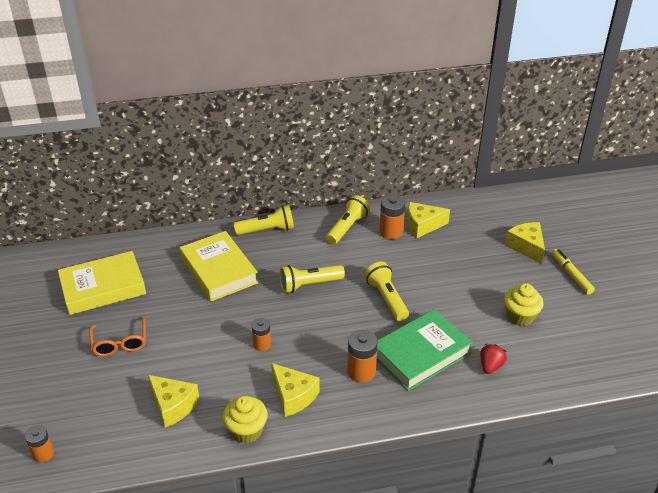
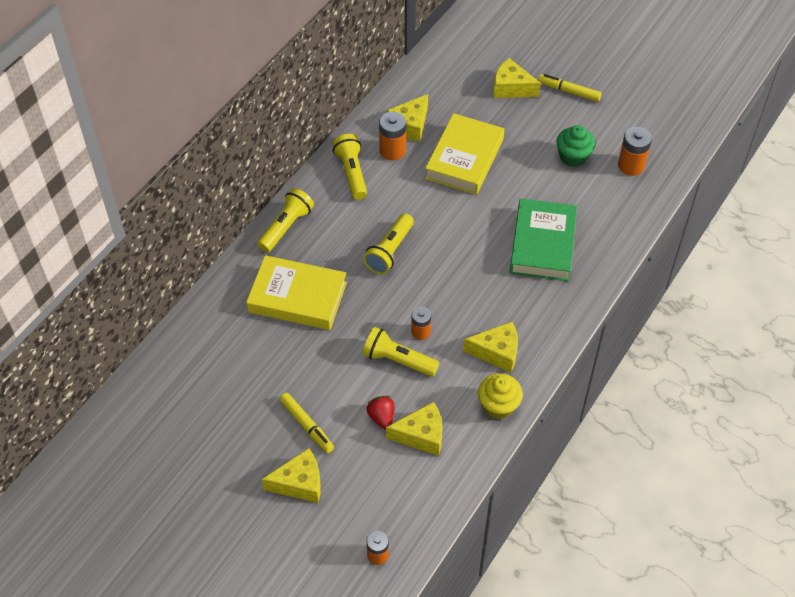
camera: 45 degrees left, 15 degrees up
yellow book [58,251,146,315] -> yellow book moved to [425,113,504,195]
orange glasses [89,317,146,356] -> yellow marker [279,393,334,453]
orange battery [347,330,378,382] -> orange battery moved to [618,127,652,176]
yellow flashlight [365,262,409,321] -> yellow flashlight moved to [363,327,440,377]
red strawberry [480,344,507,374] -> red strawberry moved to [366,396,395,429]
yellow cupcake [504,283,544,326] -> green cupcake [556,125,596,167]
none -> yellow cheese [262,448,321,503]

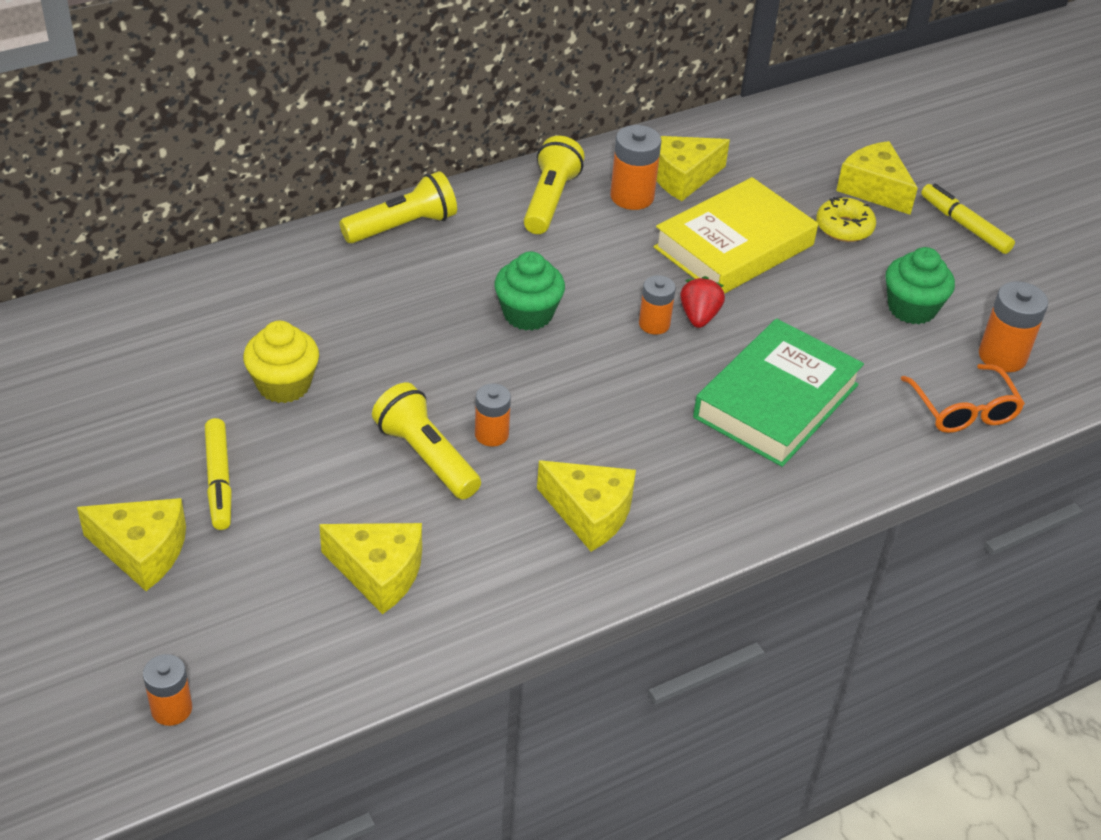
camera: 25 degrees right, 10 degrees down
yellow book [246,255,347,330] -> none
yellow flashlight [363,213,414,274] -> green cupcake [495,251,565,330]
red strawberry [366,396,395,429] -> red strawberry moved to [680,276,725,328]
yellow cupcake [478,373,523,419] -> yellow cupcake moved to [243,321,319,403]
none -> orange battery [639,275,676,335]
none -> yellow donut [816,196,876,242]
none -> orange glasses [901,364,1025,433]

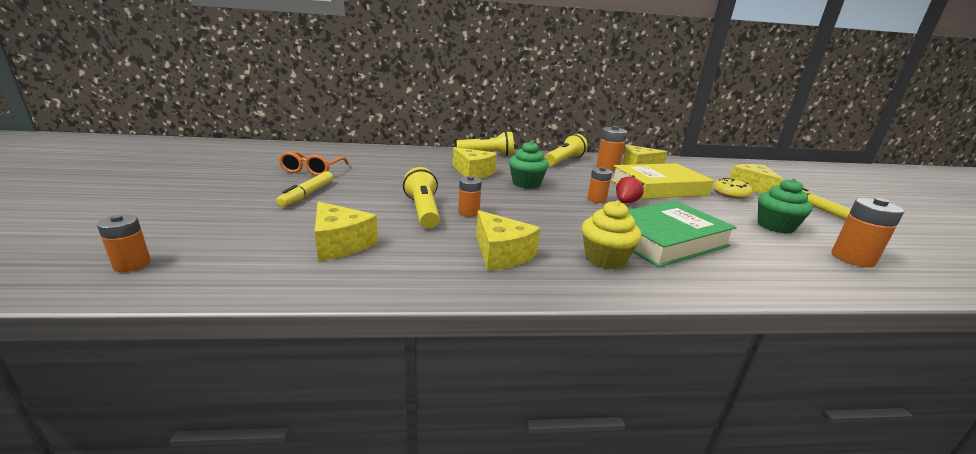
camera: 25 degrees right, 20 degrees down
yellow cheese [77,498,186,591] -> yellow cheese moved to [453,147,497,179]
yellow cupcake [243,321,319,403] -> yellow cupcake moved to [582,200,642,270]
orange glasses [901,364,1025,433] -> orange glasses moved to [278,152,349,176]

